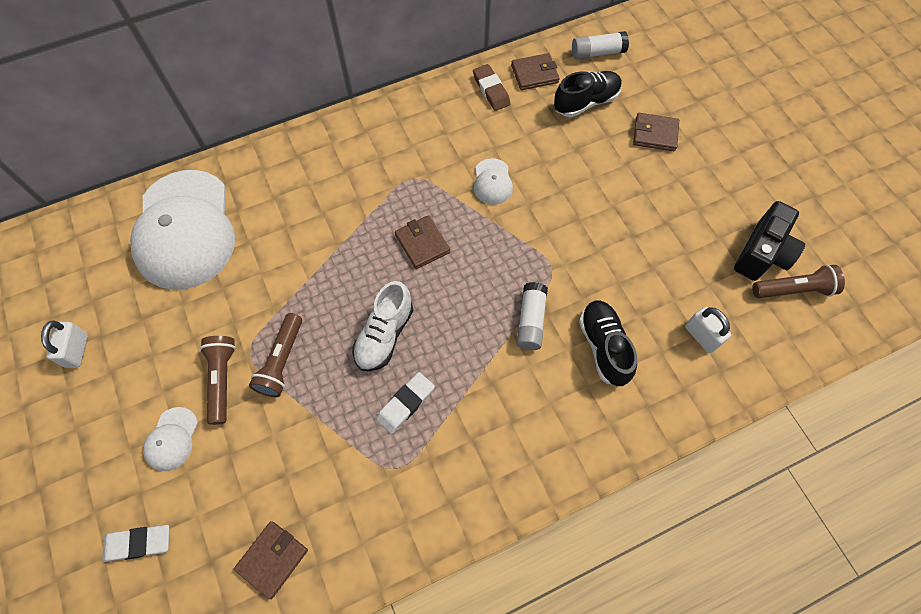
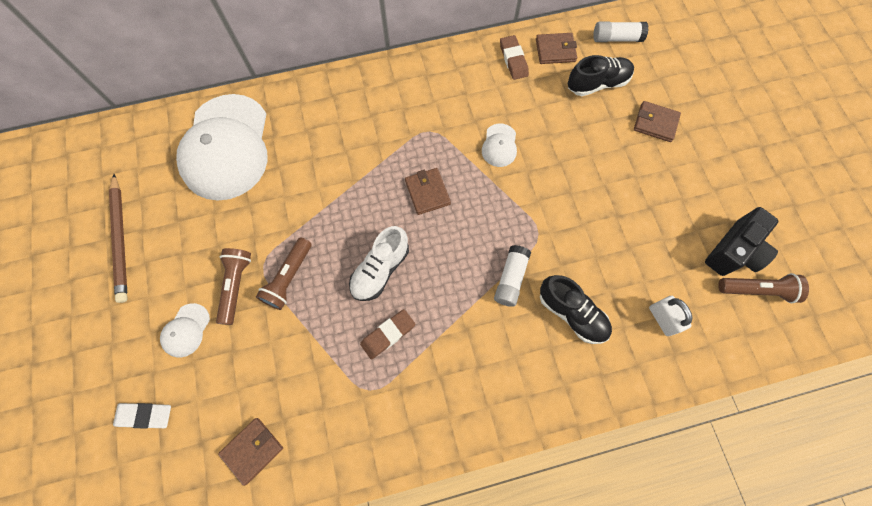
camera: 10 degrees right, 5 degrees up
white padlock [41,321,88,368] -> brown pencil [109,174,127,303]
white eraser [376,372,435,434] -> brown eraser [360,309,415,359]
black shoe [579,300,637,386] -> black shoe turned 135 degrees clockwise [540,275,612,344]

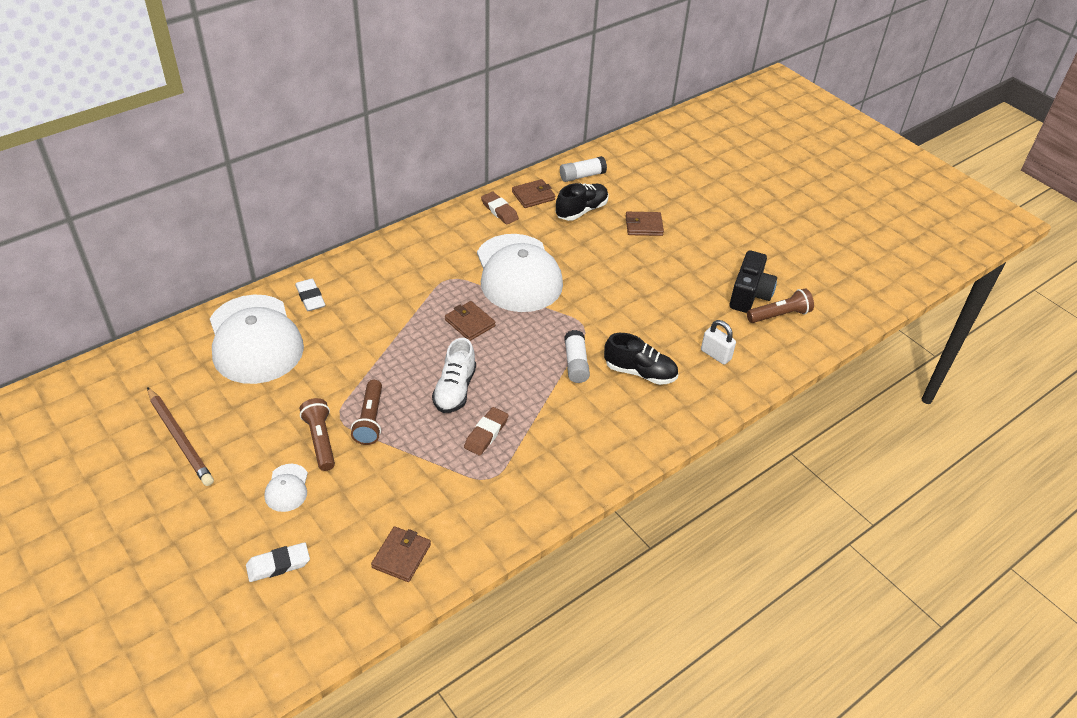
camera: 25 degrees left, 25 degrees down
white cap [482,124,517,167] -> white cap [477,234,563,312], size x2.42
none -> white eraser [295,279,325,311]

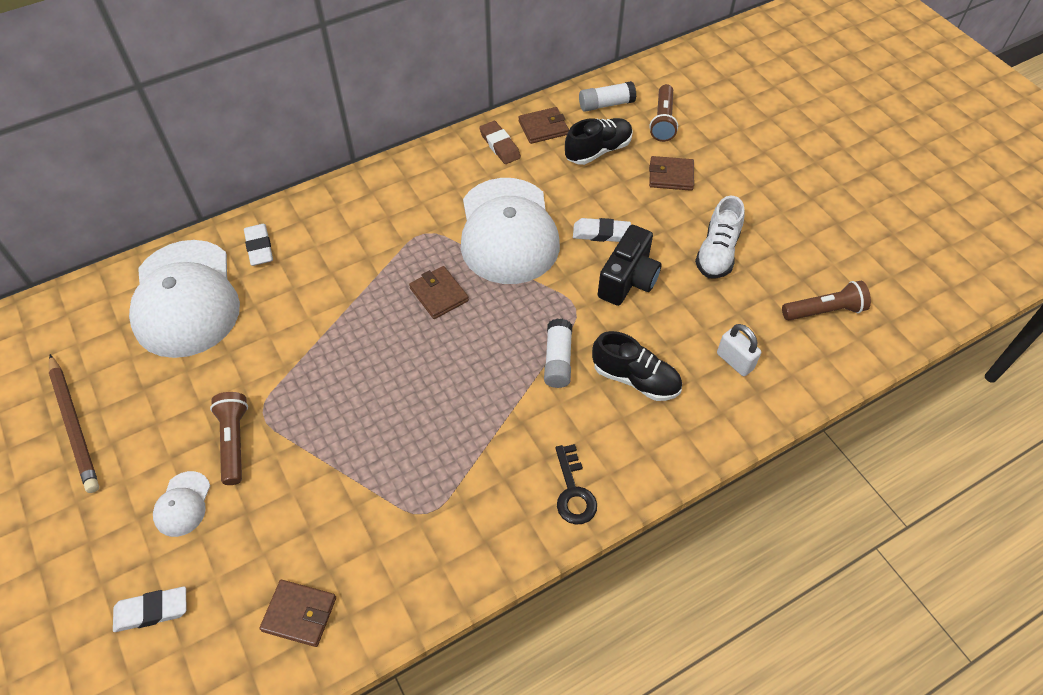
camera: 10 degrees right, 10 degrees up
brown flashlight [351,380,382,445] -> brown flashlight moved to [650,84,678,142]
brown wallet [371,526,431,582] -> brown wallet turned 75 degrees clockwise [259,580,336,647]
white shoe [432,338,476,413] -> white shoe moved to [695,196,745,279]
brown eraser [464,407,509,456] -> none
black camera [730,250,777,313] -> black camera moved to [598,225,661,306]
none -> black key [555,444,597,525]
none -> white eraser [573,218,631,242]

